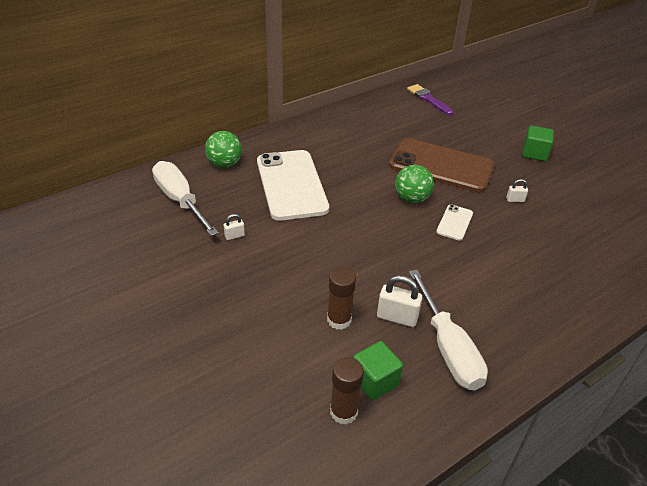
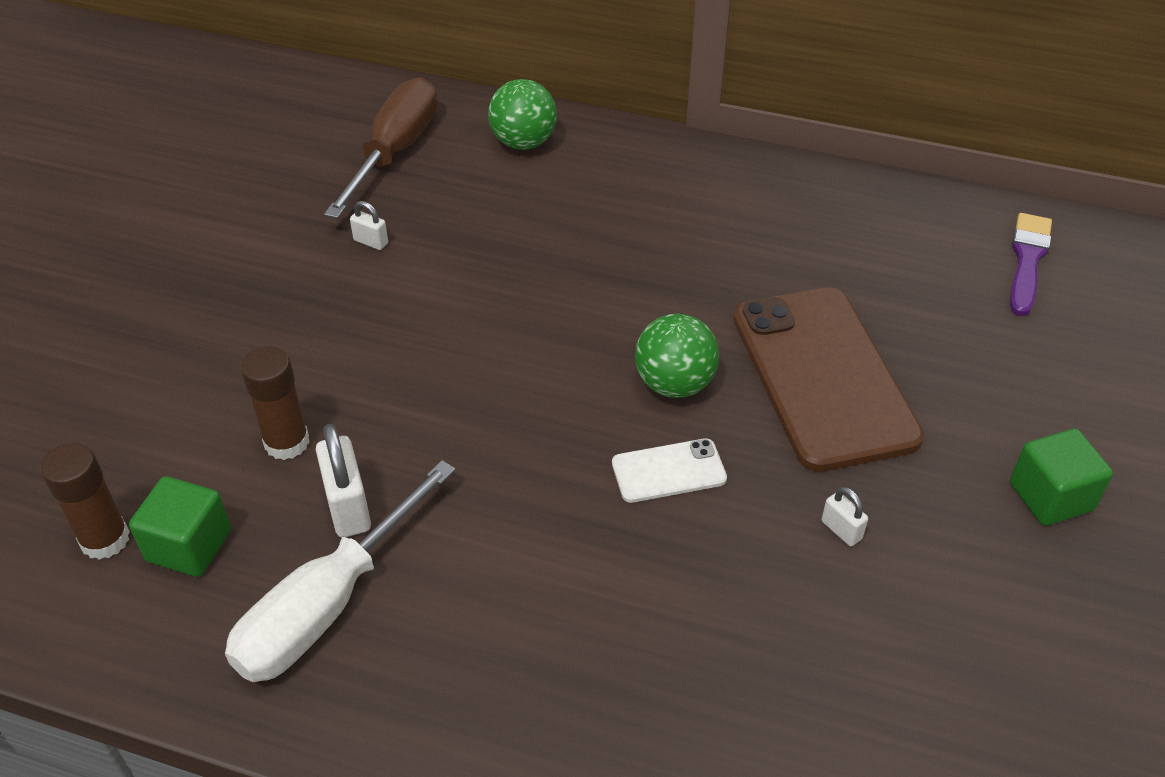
camera: 55 degrees right, 5 degrees up
white screwdriver [152,161,219,236] -> brown screwdriver [324,77,438,219]
white phone [257,150,329,221] -> none

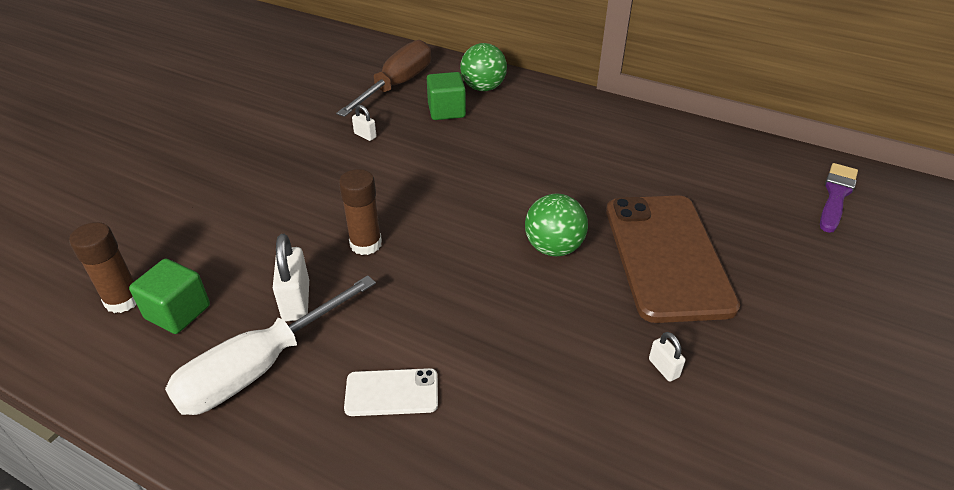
camera: 10 degrees right, 5 degrees down
brown glue stick [240,346,309,460] -> brown glue stick moved to [339,169,382,255]
white phone [612,438,727,503] -> white phone moved to [344,368,438,416]
green cube [1010,428,1113,526] -> green cube moved to [427,72,466,120]

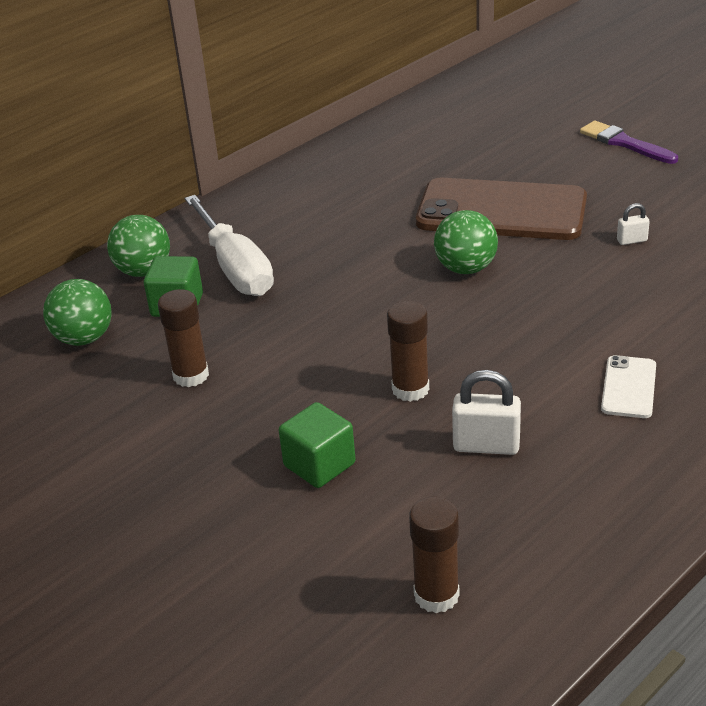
camera: 70 degrees left, 5 degrees down
green cube [129,258,210,334] -> green cube moved to [279,402,356,488]
white screwdriver [165,275,376,415] -> white screwdriver moved to [184,195,274,296]
brown screwdriver [336,40,431,117] -> green ball [43,279,112,346]
white padlock [352,105,377,141] -> brown glue stick [158,289,209,387]
purple brush [820,163,858,233] -> purple brush moved to [580,121,678,164]

